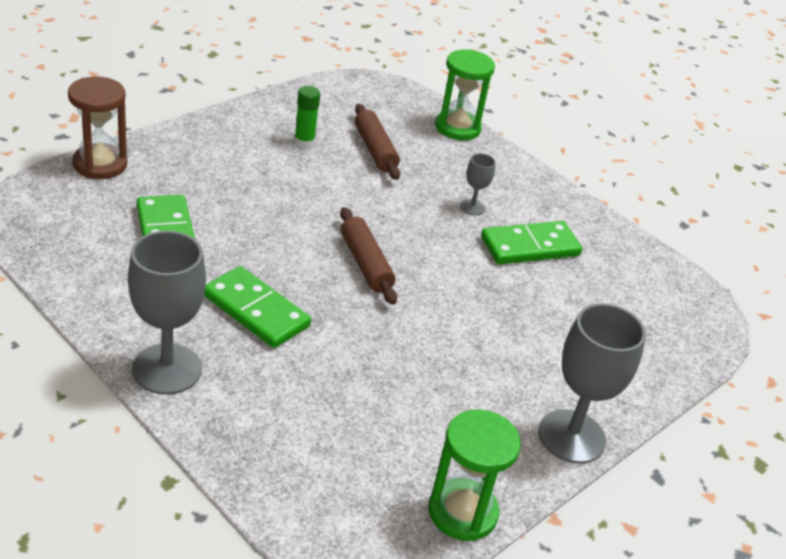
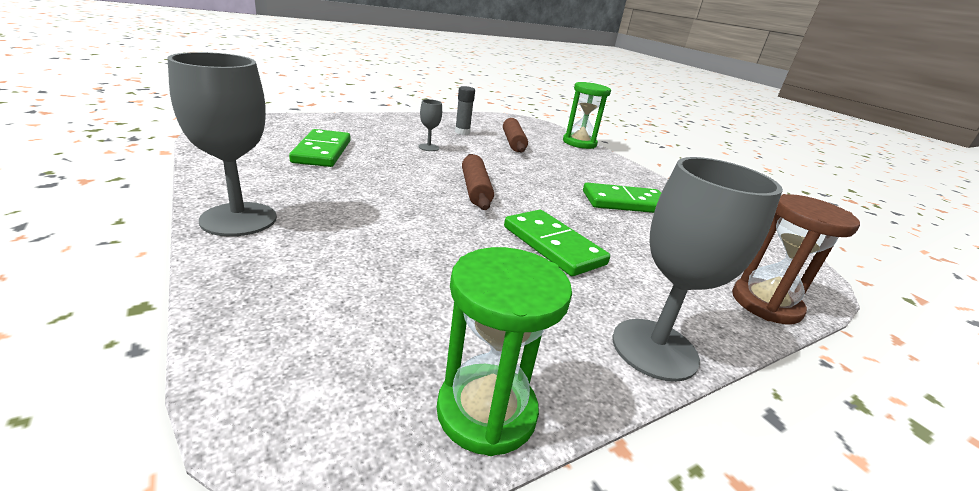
camera: 15 degrees right, 10 degrees down
brown hourglass [68,76,127,179] -> brown hourglass moved to [732,194,860,324]
green domino [204,266,311,348] -> green domino moved to [504,210,610,276]
green glue stick [294,86,320,148] -> grey glue stick [455,86,475,135]
grey goblet [460,153,496,215] -> grey goblet moved to [418,99,442,151]

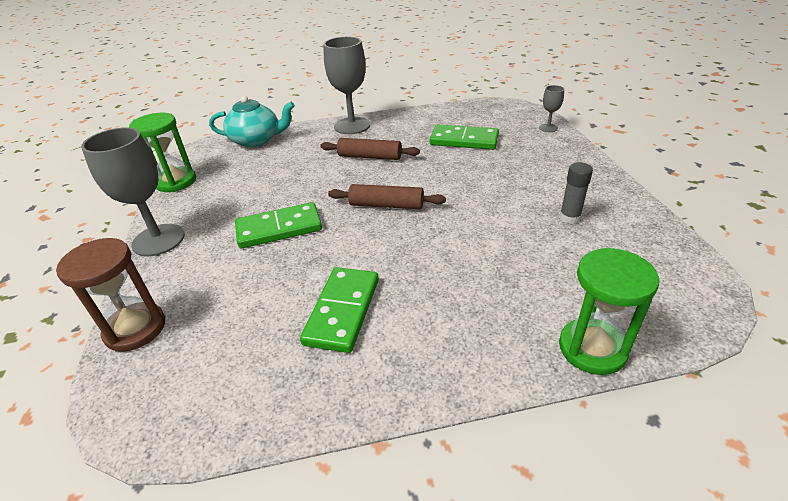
camera: 115 degrees right, 10 degrees up
grey goblet [418,99,442,151] -> grey goblet moved to [539,85,564,132]
brown rolling pin [503,118,528,152] -> brown rolling pin moved to [320,138,420,160]
none -> turquoise teapot [209,96,295,147]

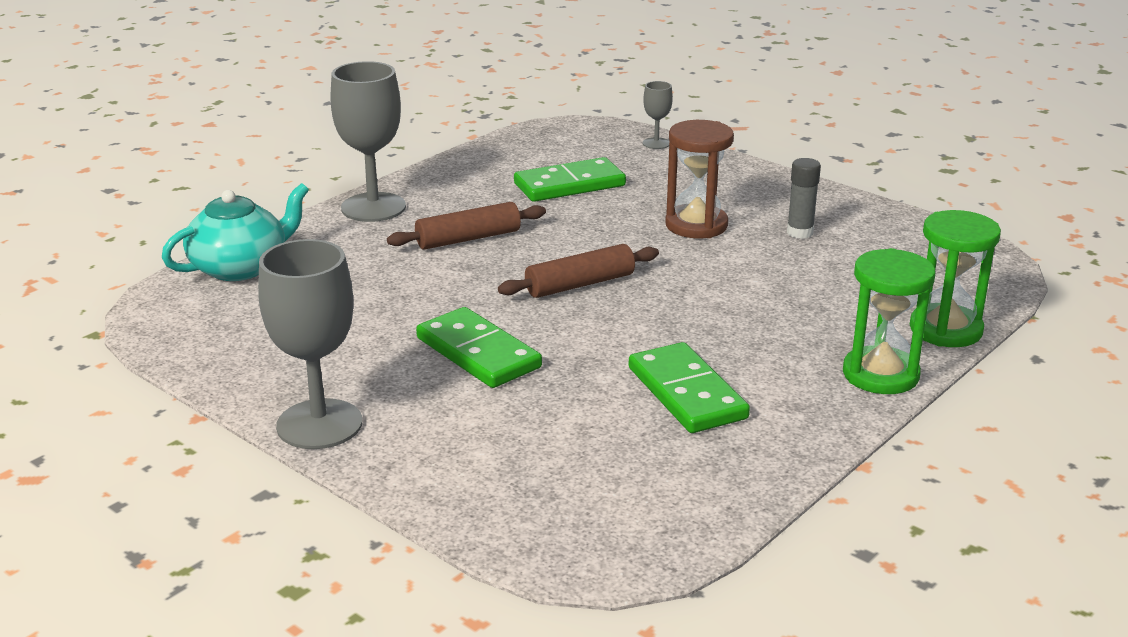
camera: 40 degrees left, 10 degrees down
brown hourglass [56,238,165,352] -> brown hourglass moved to [665,120,734,238]
green hourglass [129,113,196,192] -> green hourglass moved to [843,248,935,394]
green domino [235,202,322,249] -> green domino turned 75 degrees counterclockwise [416,307,542,388]

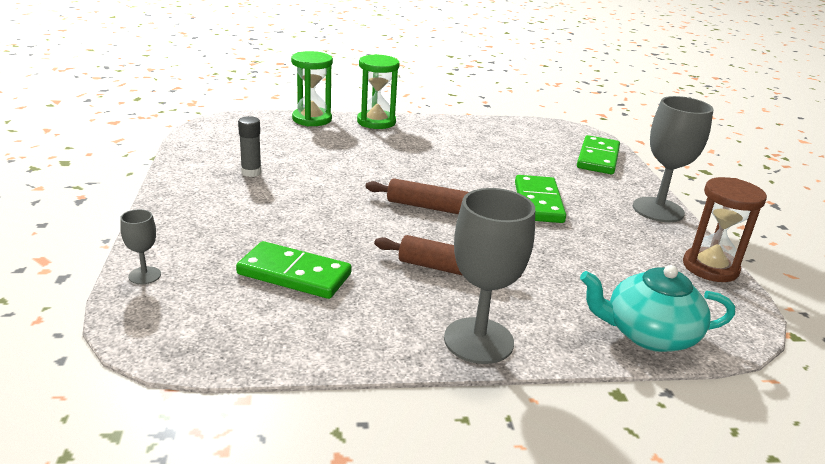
camera: 140 degrees left, 0 degrees up
green domino [629,342,750,433] -> green domino moved to [577,135,620,174]
brown hourglass [665,120,734,238] -> brown hourglass moved to [683,177,767,282]

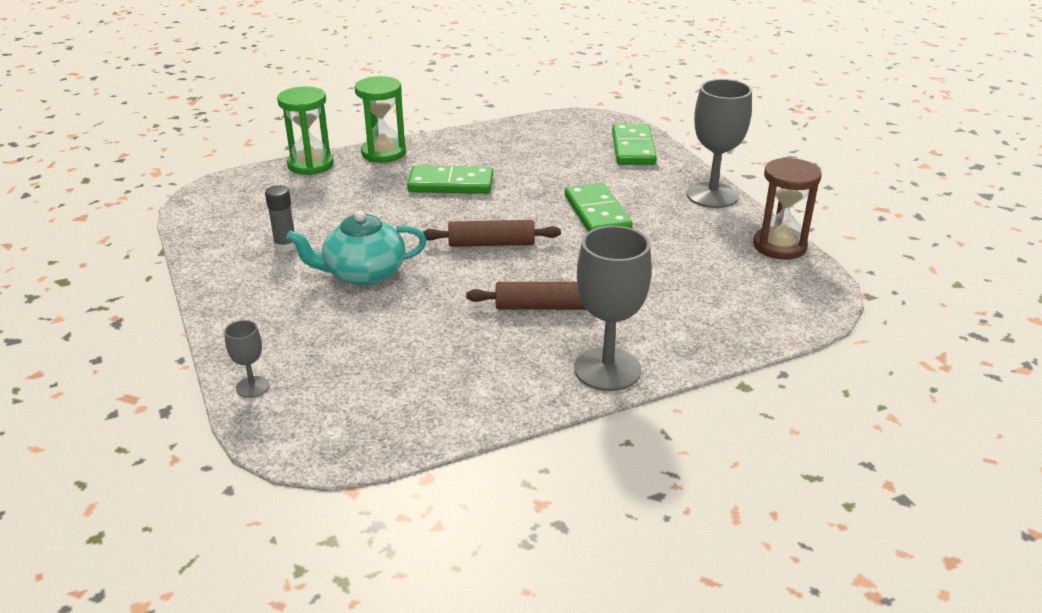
camera: 15 degrees left, 5 degrees up
green domino [236,241,351,299] -> green domino moved to [407,165,493,194]
turquoise teapot [580,265,735,352] -> turquoise teapot moved to [286,210,427,286]

